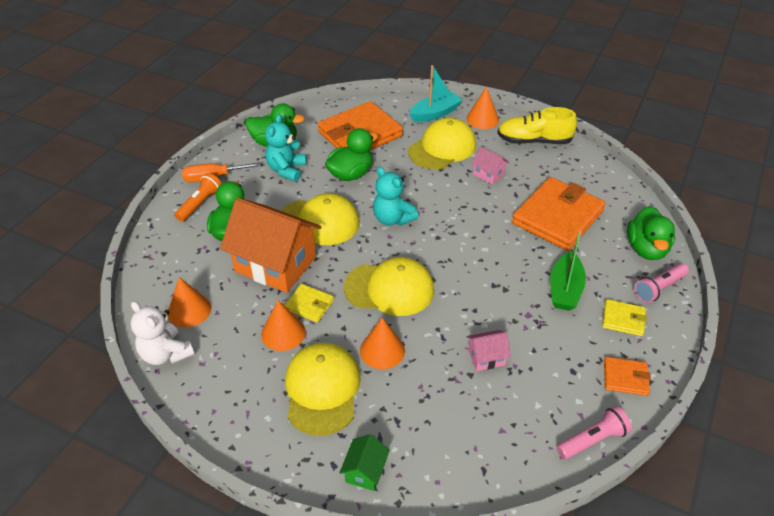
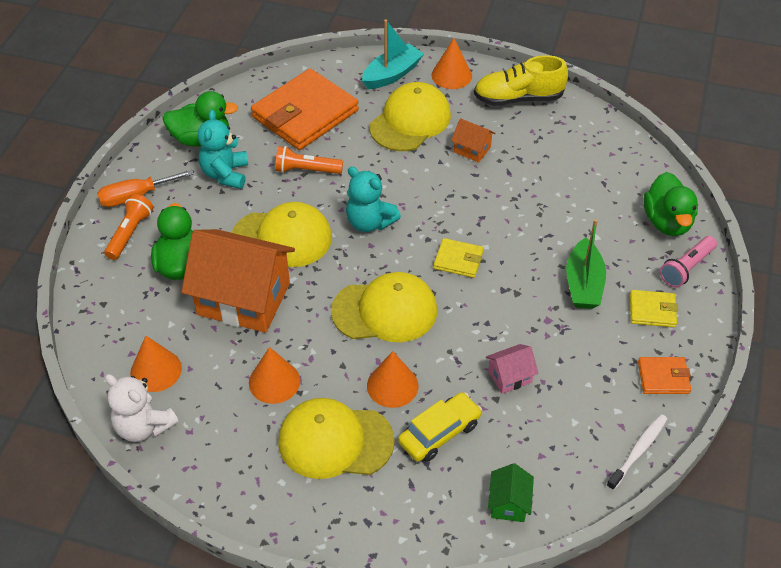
camera: 10 degrees left, 5 degrees up
yellow wallet [284,284,334,323] -> yellow wallet moved to [434,238,484,278]
yellow cap [285,343,361,436] -> yellow cap turned 75 degrees counterclockwise [279,398,395,479]
green duck [325,128,378,181] -> orange flashlight [275,146,343,174]
green house [339,434,390,491] -> green house moved to [488,463,534,522]
pink house [471,147,509,184] -> orange house [451,118,496,162]
orange wallet [512,177,606,251] -> none
pink flashlight [557,406,632,459] -> white toothbrush [606,414,667,490]
none -> yellow car [398,392,482,462]

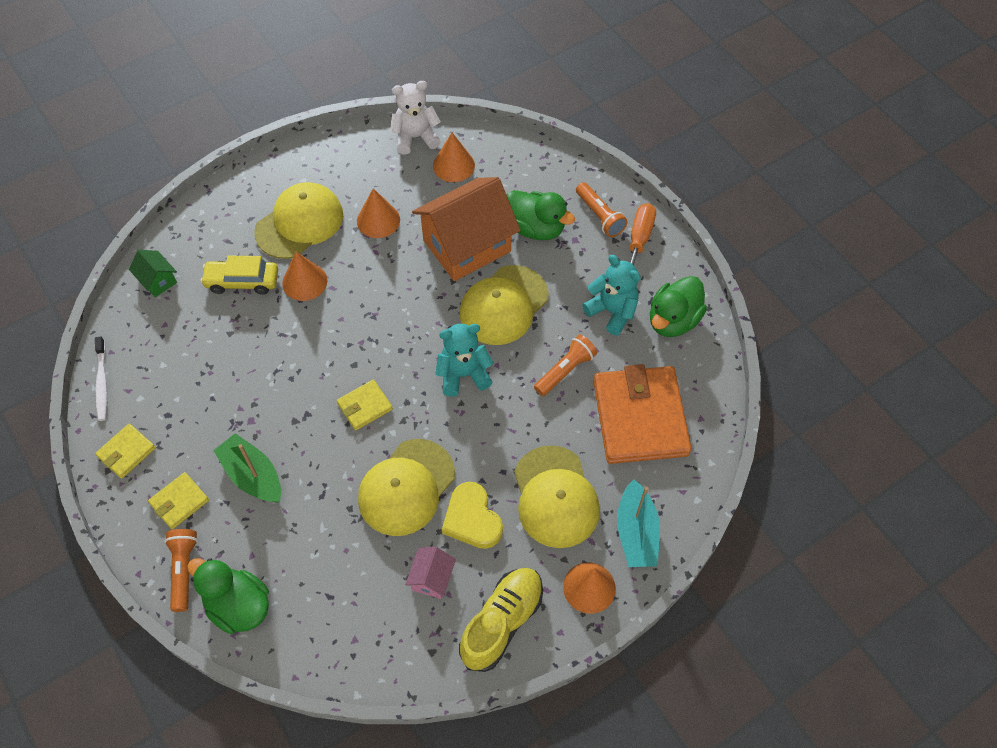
camera: 130 degrees right, 10 degrees up
yellow cap [331,272,437,342] -> yellow cap moved to [358,439,455,536]
yellow car [398,392,482,462] -> yellow car turned 90 degrees clockwise [200,256,278,295]
orange house [451,118,496,162] -> yellow heart [442,482,503,549]
pink house [486,344,538,394] -> pink house moved to [405,547,456,599]
orange wallet [638,357,691,394] -> yellow wallet [95,424,155,479]
pink flashlight [660,236,717,288] -> orange flashlight [164,529,198,612]

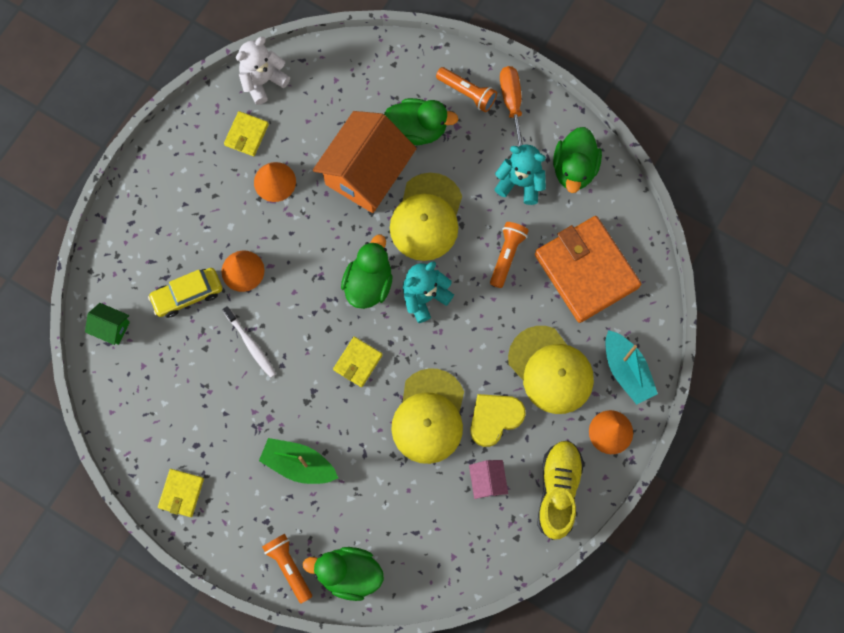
camera: 25 degrees left, 15 degrees up
white toothbrush [95,336,107,421] -> white toothbrush moved to [223,306,276,378]
yellow wallet [148,472,209,529] -> yellow wallet moved to [224,111,269,156]
yellow cap [254,182,343,259] -> none
orange cone [433,133,475,182] -> none
yellow heart [442,482,503,549] -> yellow heart turned 105 degrees clockwise [470,394,526,447]
none -> green duck [341,235,393,309]

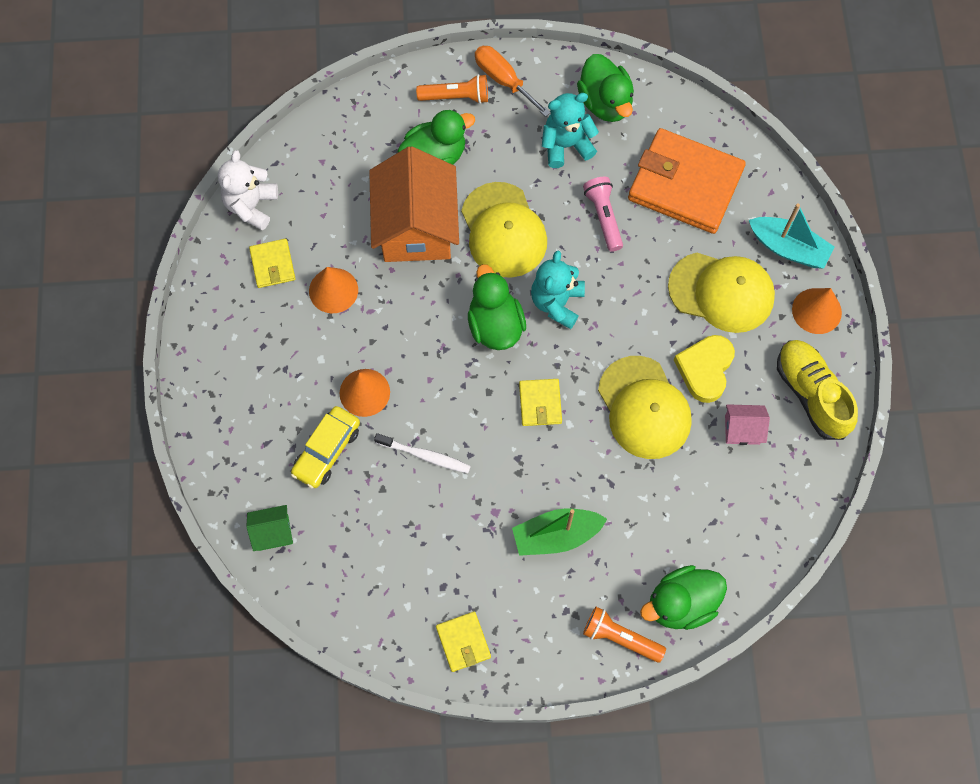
camera: 35 degrees left, 5 degrees down
pink house [469,460,508,499] -> pink house turned 45 degrees counterclockwise [725,404,770,445]
orange flashlight [490,222,529,288] -> pink flashlight [583,177,623,252]

